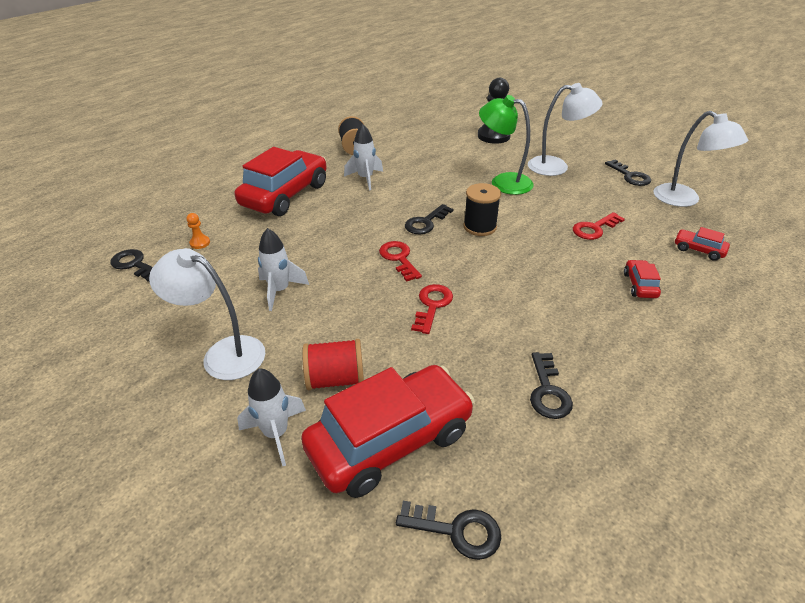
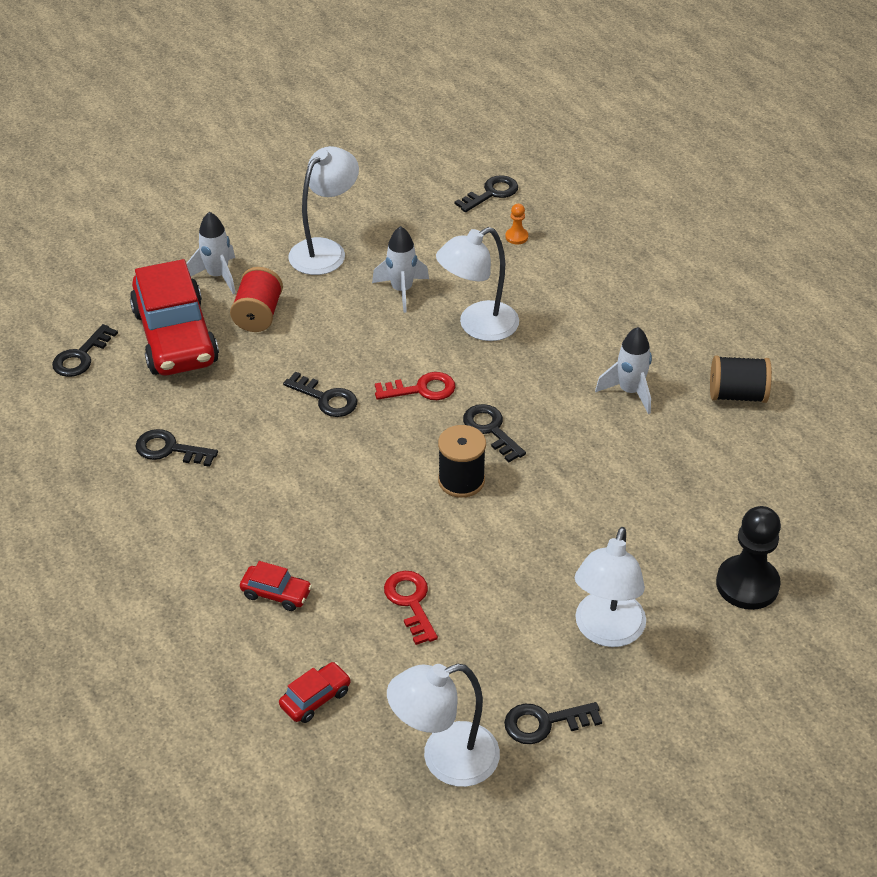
camera: 105 degrees right, 5 degrees up
red car [235,147,327,216] -> none
red key [411,284,453,334] -> black key [283,372,357,417]
green lamp [479,95,534,195] -> none
none -> white lamp [436,227,519,341]

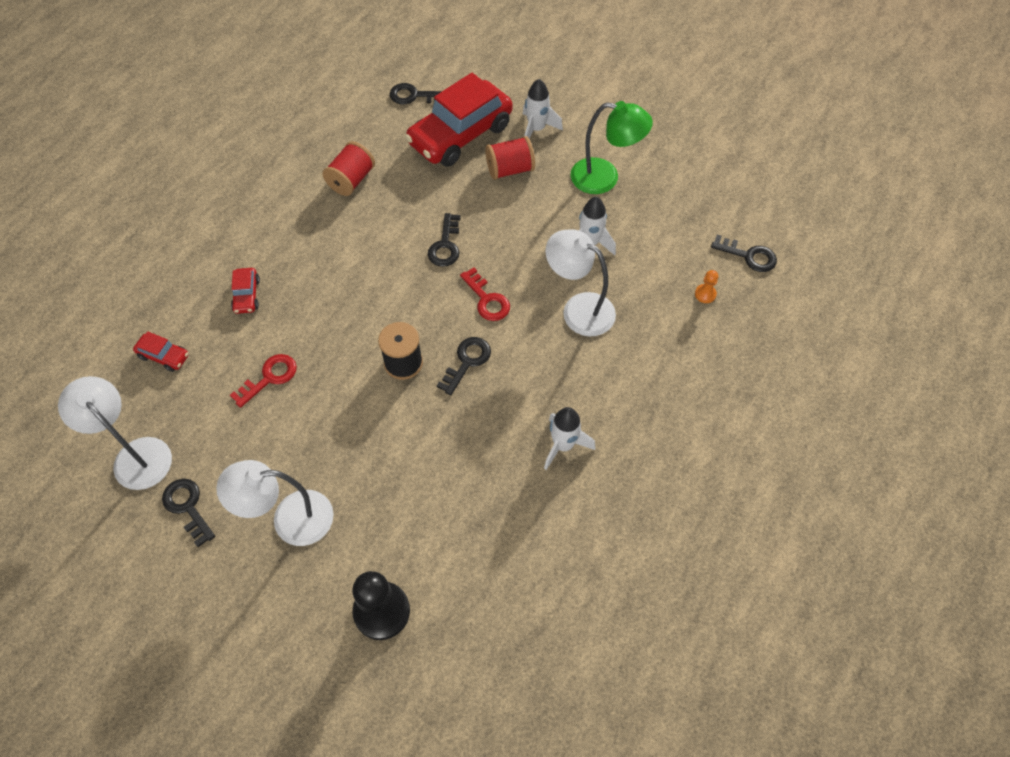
camera: 65 degrees right, 15 degrees up
black key [135,429,218,467] -> red spool [323,141,375,196]
white lamp [288,146,359,275] -> green lamp [571,101,653,194]
black spool [710,356,772,403] -> none

